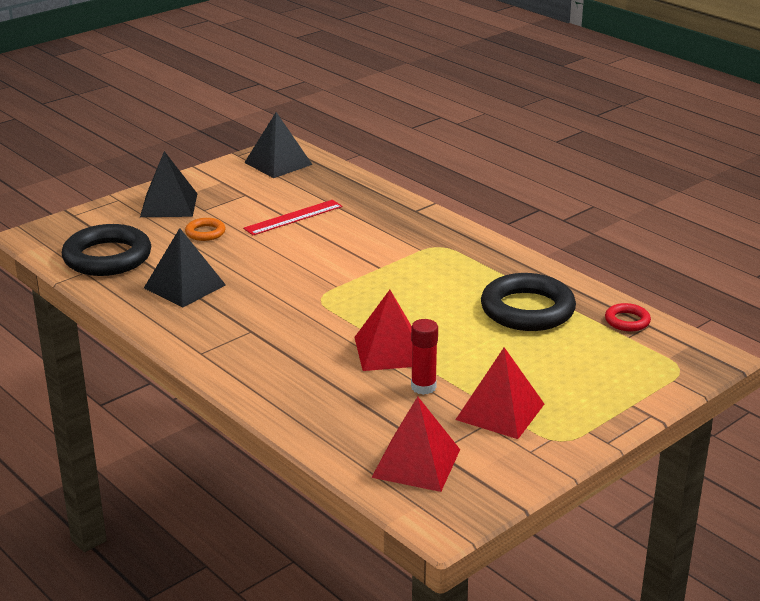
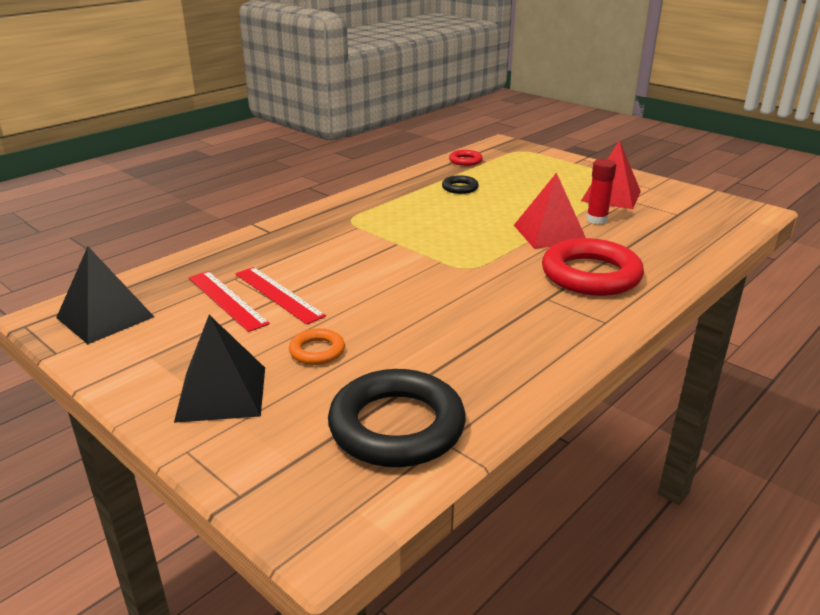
camera: 95 degrees left, 0 degrees up
black pyramid [144,228,226,308] -> none
red pyramid [371,396,460,492] -> none
black ring [481,273,576,331] -> black ring [442,175,479,194], size x0.47
none -> red ruler [189,271,270,332]
none -> red ring [542,238,644,296]

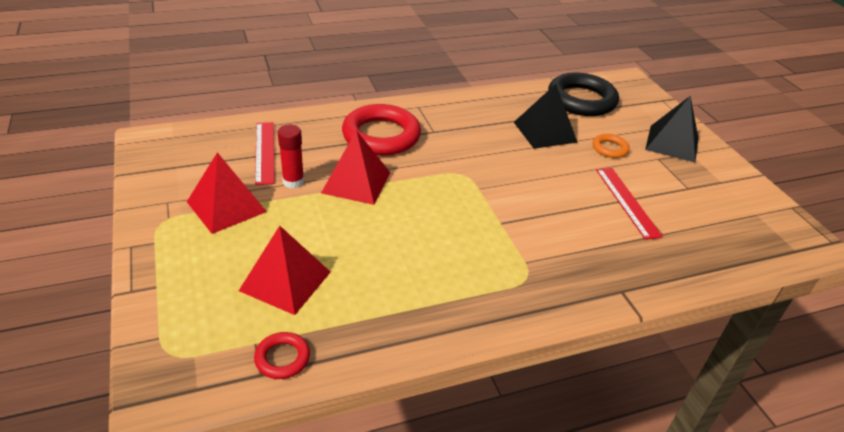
camera: 155 degrees left, 10 degrees up
black pyramid [56,247,154,344] -> black pyramid moved to [514,84,578,149]
red ruler [189,271,270,332] -> red ruler moved to [255,122,275,185]
black ring [442,175,479,194] -> none
none -> red pyramid [239,226,330,315]

